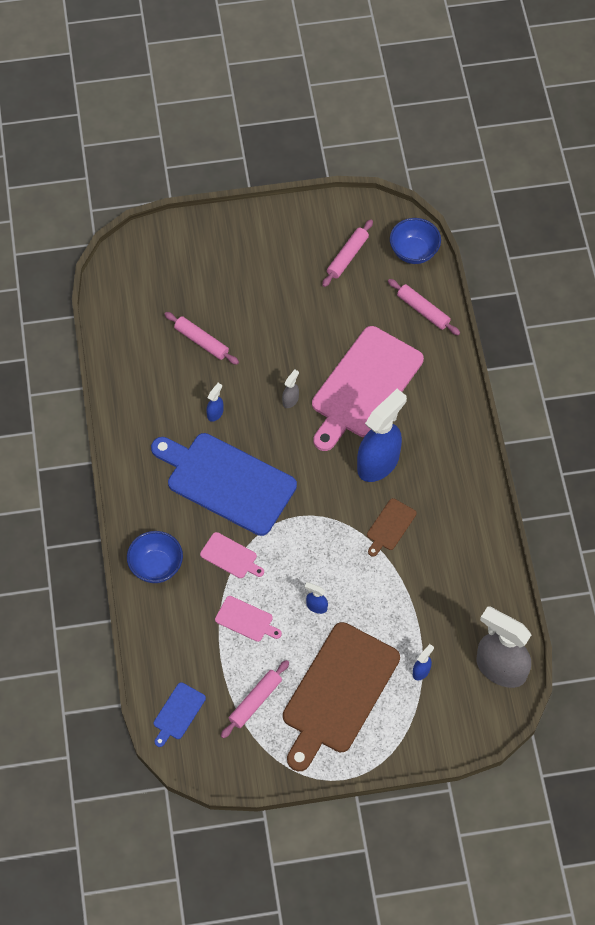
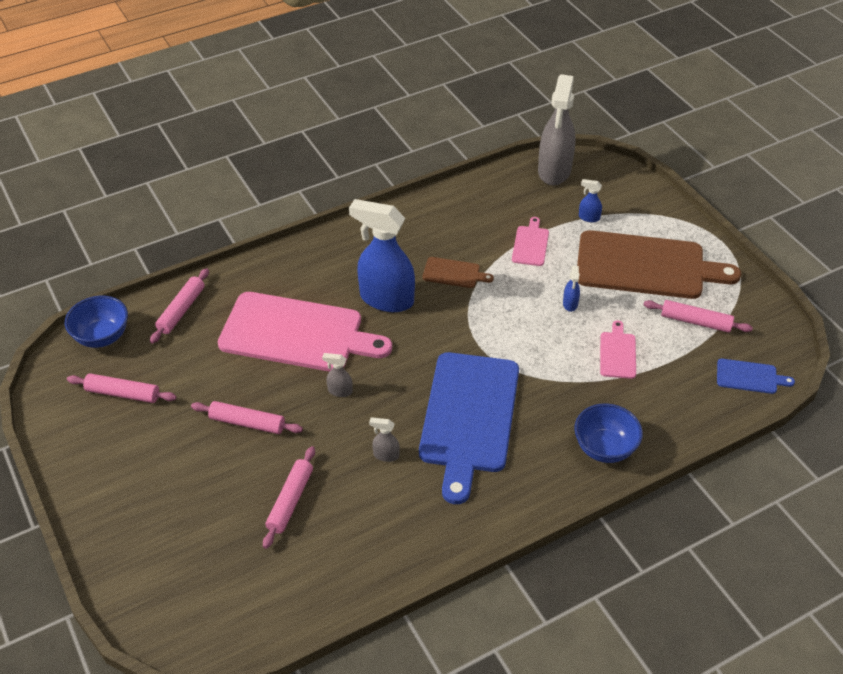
camera: 110 degrees left, 15 degrees down
pink cutting board [200,532,264,578] -> pink cutting board moved to [512,217,549,266]
blue spray bottle [206,383,223,422] -> grey spray bottle [369,418,400,462]
none -> pink rolling pin [191,401,303,434]

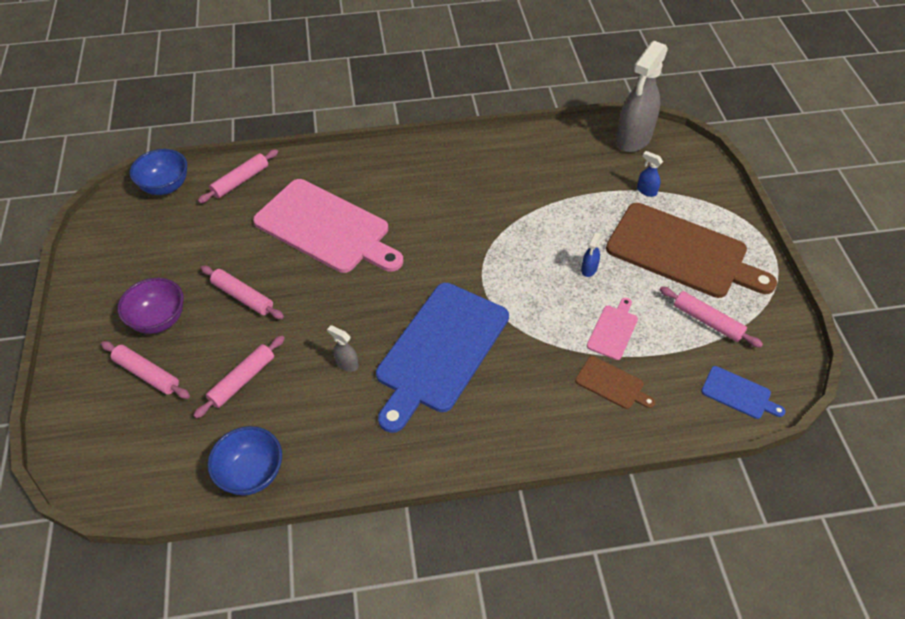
camera: 20 degrees right, 5 degrees up
pink rolling pin [67,373,176,403] -> pink rolling pin moved to [101,341,190,399]
grey spray bottle [322,353,353,397] -> none
blue spray bottle [349,199,415,312] -> none
brown cutting board [422,257,494,288] -> brown cutting board moved to [575,356,655,409]
pink cutting board [512,217,549,266] -> none
blue bowl [574,403,643,463] -> blue bowl moved to [208,426,282,495]
none -> purple bowl [118,278,184,334]

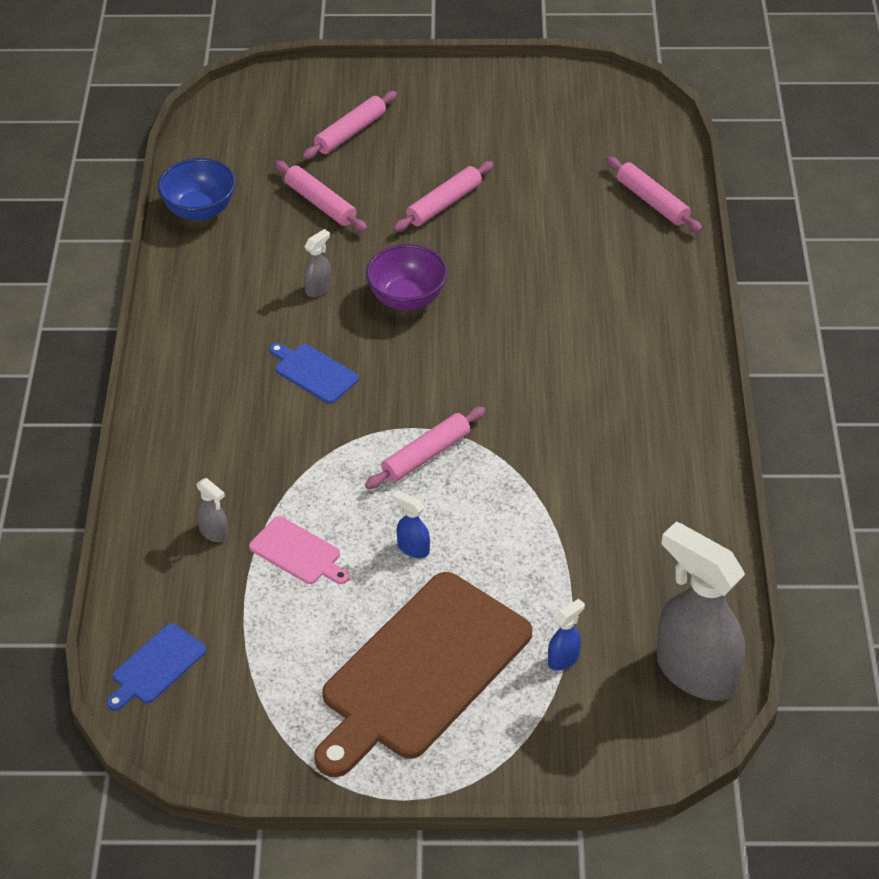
camera: 100 degrees right, 5 degrees down
purple bowl [118,278,184,334] -> purple bowl moved to [366,244,448,311]
blue bowl [130,149,187,195] -> none
pink cutting board [253,179,403,273] -> none
blue cutting board [376,283,509,433] -> blue cutting board [269,343,359,404], size x0.43
brown cutting board [575,356,655,409] -> grey spray bottle [196,478,228,542]
pink rolling pin [659,286,763,348] -> pink rolling pin moved to [365,407,485,489]

